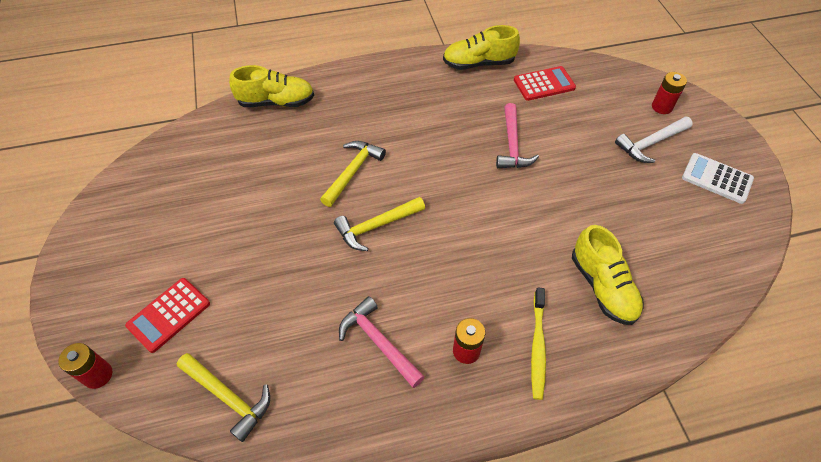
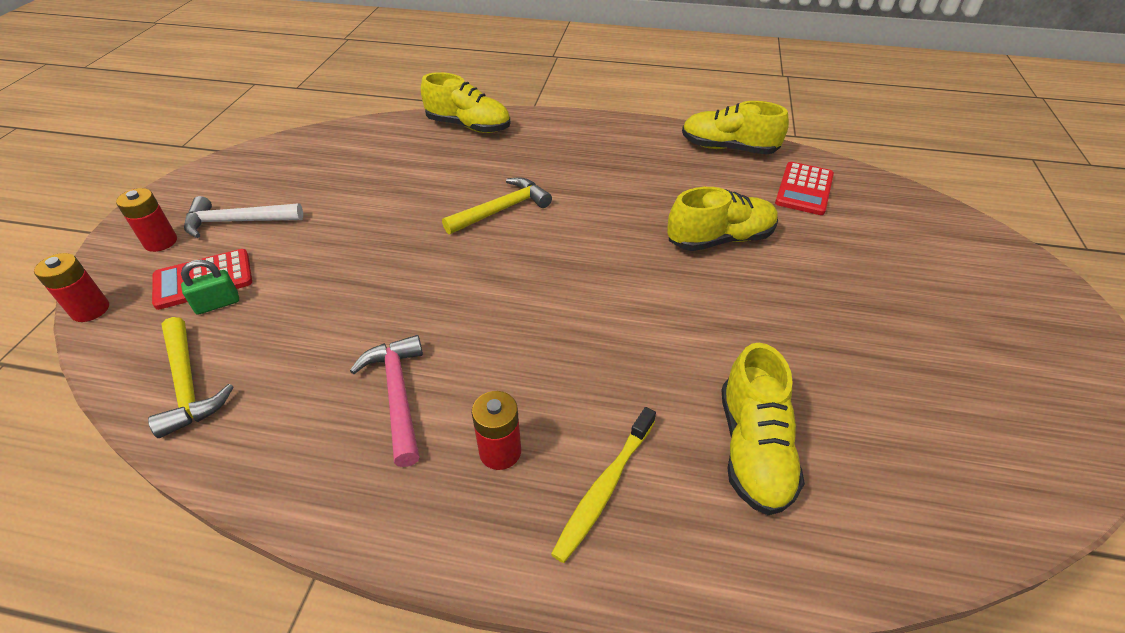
camera: 25 degrees right, 10 degrees down
yellow hammer [334,197,425,251] -> none
pink hammer [496,103,539,168] -> yellow shoe [667,187,778,251]
red calculator [514,66,576,101] -> red calculator turned 105 degrees clockwise [775,162,834,215]
white hammer [615,117,693,163] -> white hammer moved to [184,196,303,238]
red battery [652,72,687,114] -> red battery moved to [116,188,177,252]
white calculator [682,153,754,204] -> none
none -> green padlock [181,259,239,315]

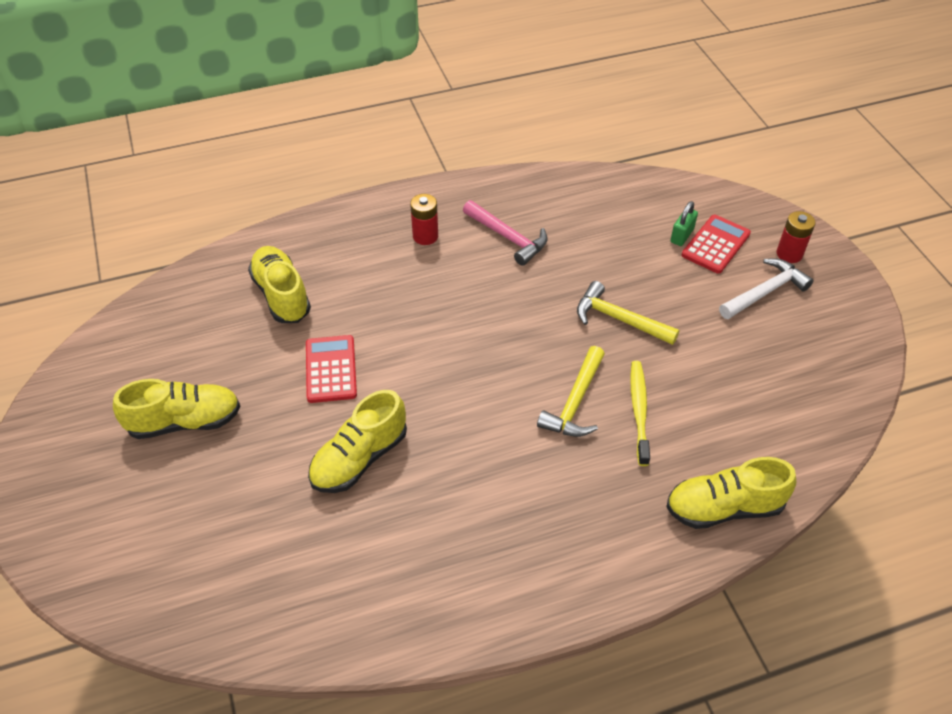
camera: 150 degrees right, 5 degrees up
red battery [34,253,109,322] -> none
yellow hammer [148,317,233,438] -> yellow hammer moved to [577,281,679,345]
yellow toothbrush [551,407,656,563] -> yellow toothbrush moved to [630,361,650,466]
yellow shoe [682,101,789,155] -> yellow shoe moved to [113,379,240,439]
red calculator [775,162,834,215] -> red calculator moved to [306,335,357,403]

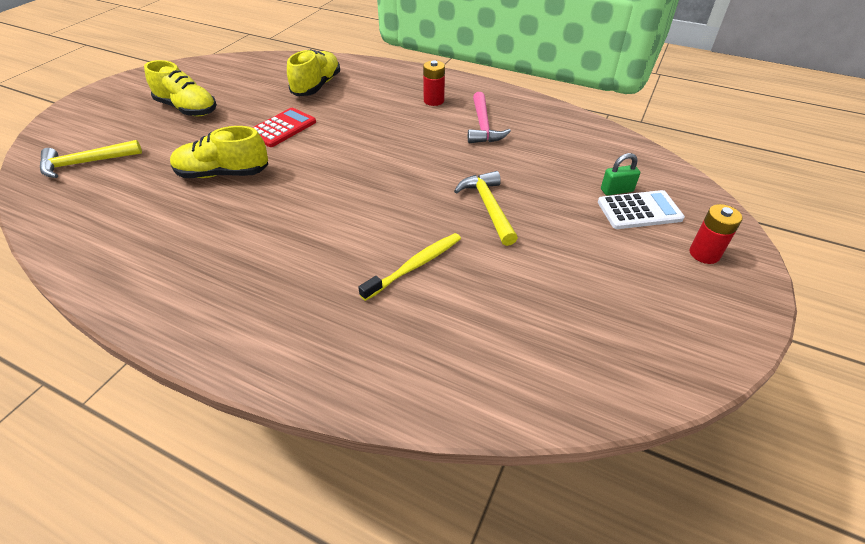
camera: 45 degrees right, 5 degrees down
yellow hammer [537,346,605,437] -> yellow hammer moved to [40,140,142,178]
yellow shoe [666,457,796,529] -> none
red calculator [682,215,751,274] -> white calculator [598,190,685,229]
white hammer [719,258,813,319] -> none

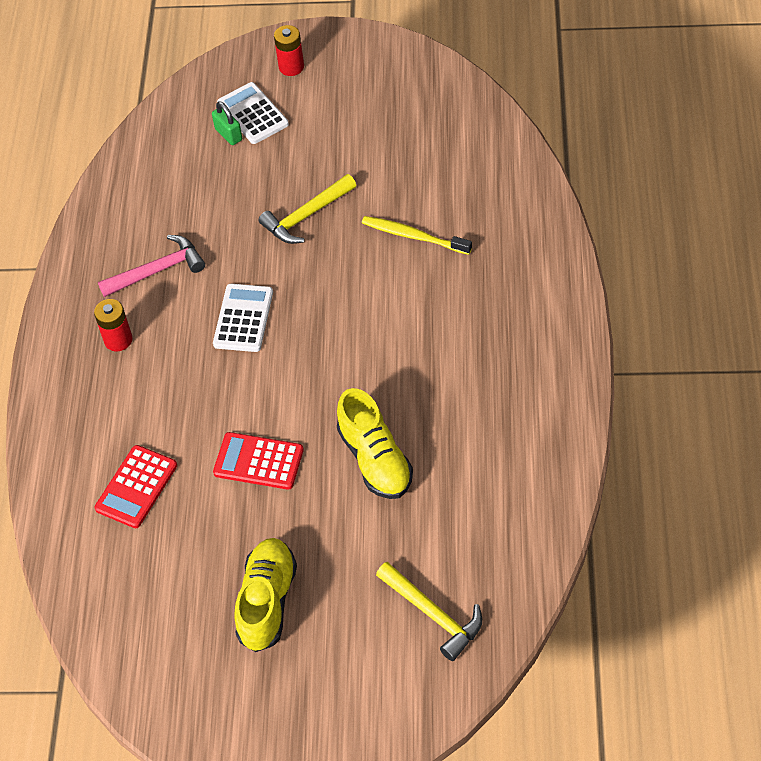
camera: 110 degrees left, 10 degrees up
yellow shoe [287,49,340,96] -> red calculator [94,445,177,528]
none -> white calculator [213,284,273,352]

